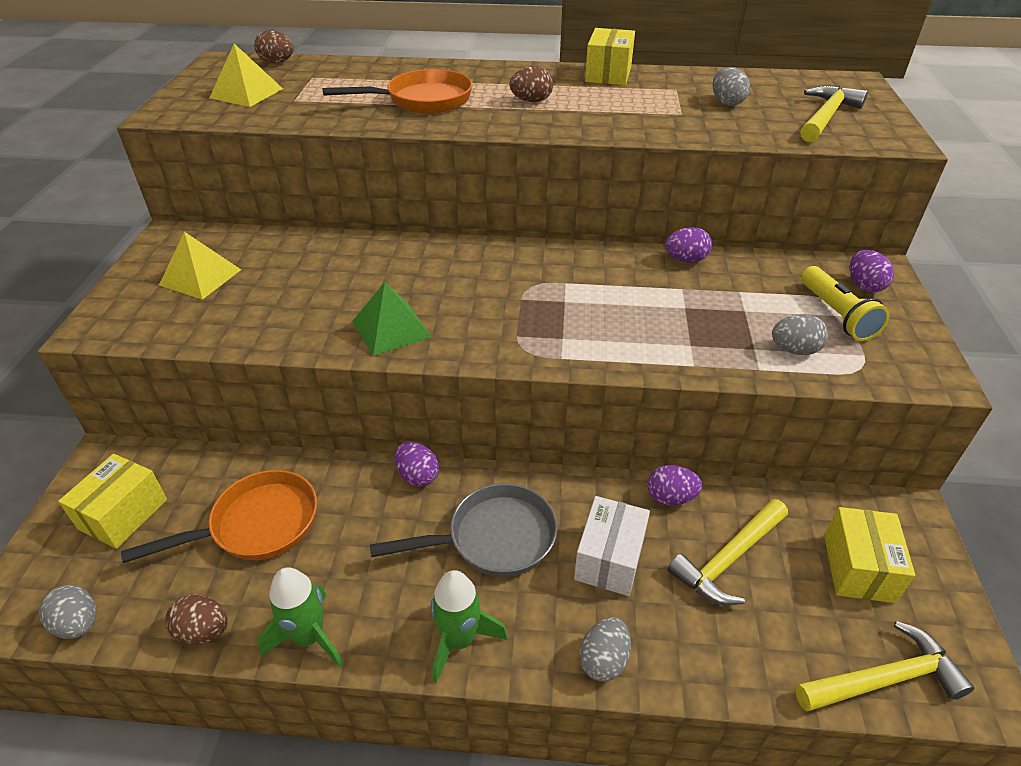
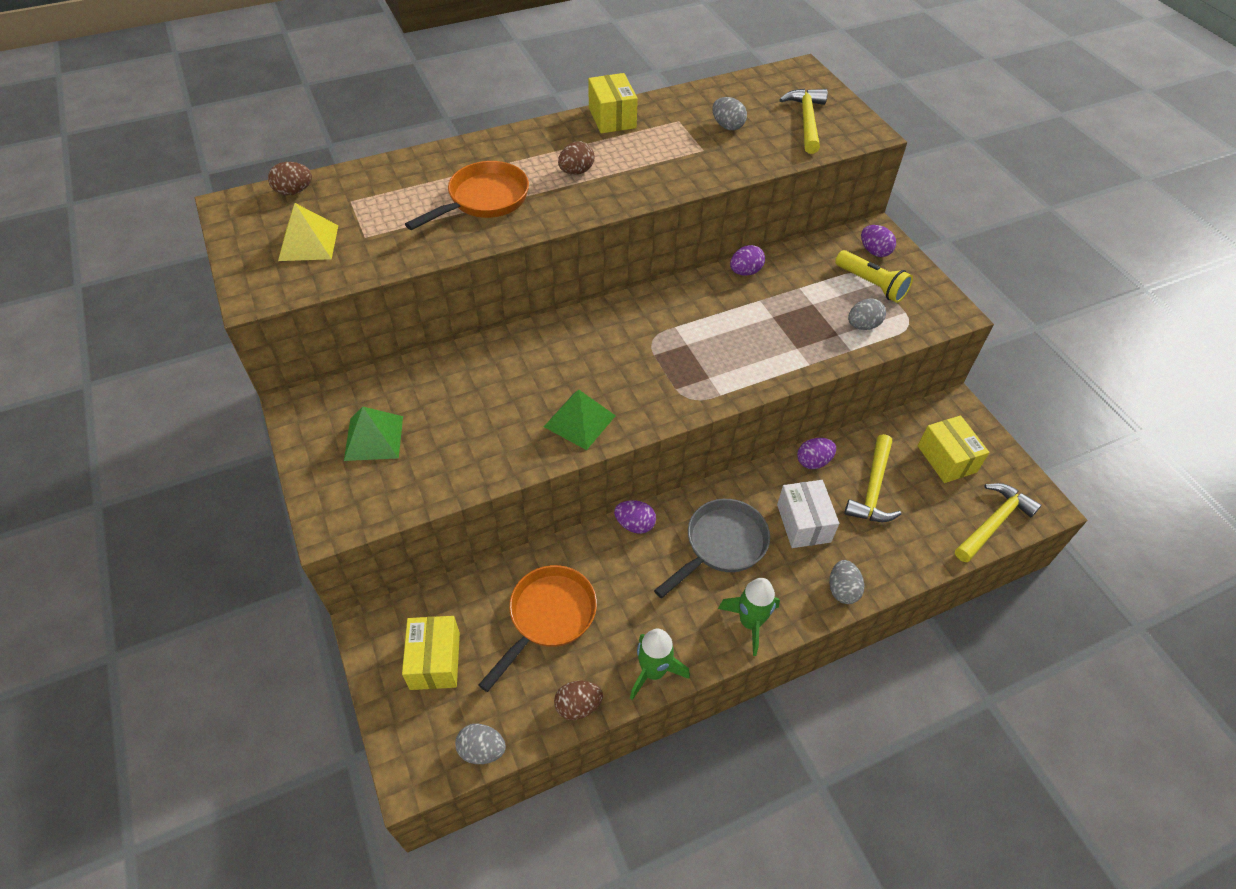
camera: 30 degrees left, 10 degrees up
yellow pyramid [159,232,241,300] -> green pyramid [344,407,403,461]

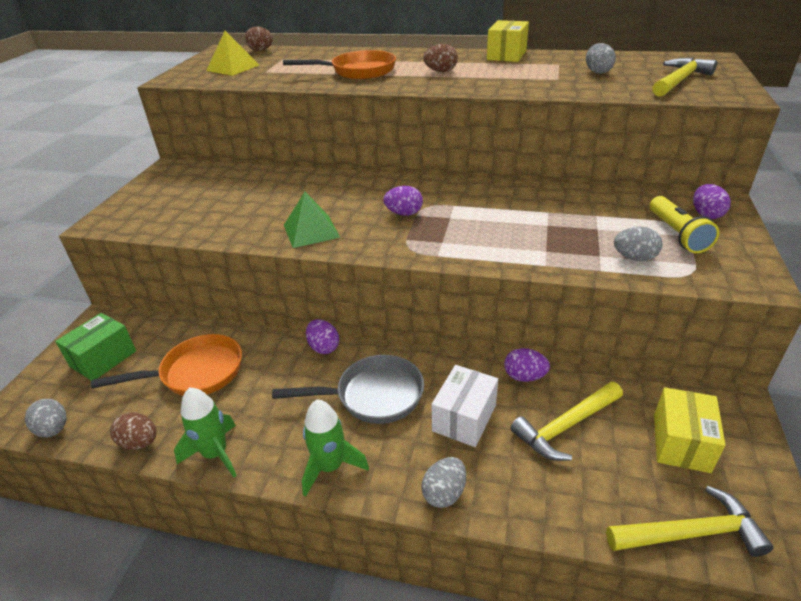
camera: 40 degrees right, 15 degrees down
green pyramid [344,407,403,461] -> none
yellow box [402,616,460,690] -> green box [55,313,136,380]
purple egg [730,245,765,276] -> purple egg moved to [383,186,423,216]

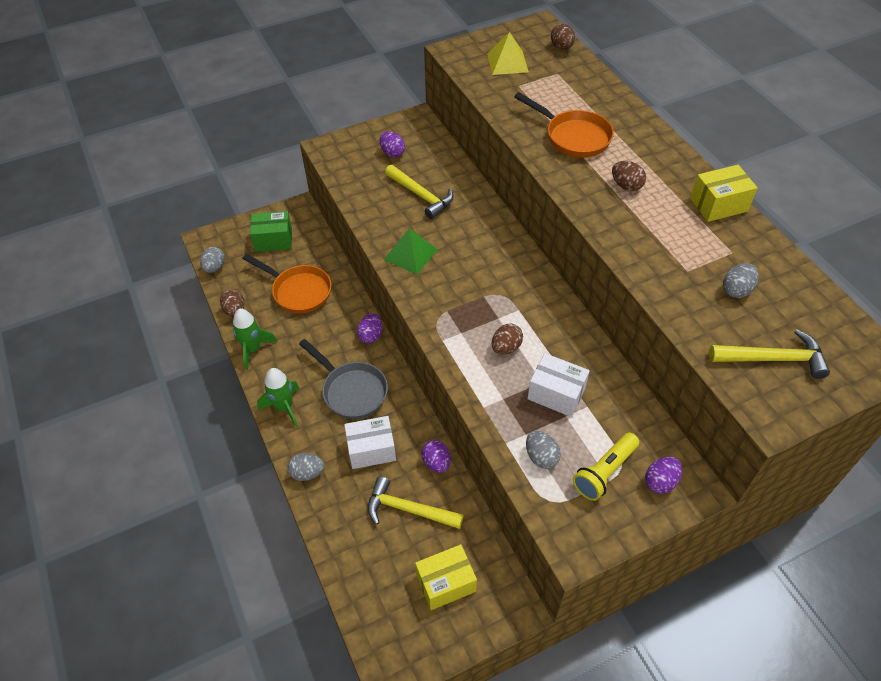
camera: 50 degrees right, 15 degrees up
purple egg [383,186,423,216] -> purple egg moved to [380,131,405,158]
yellow hammer [606,486,774,557] -> yellow hammer moved to [385,165,454,219]
none -> brown egg [492,324,523,355]
none -> white box [528,353,590,417]

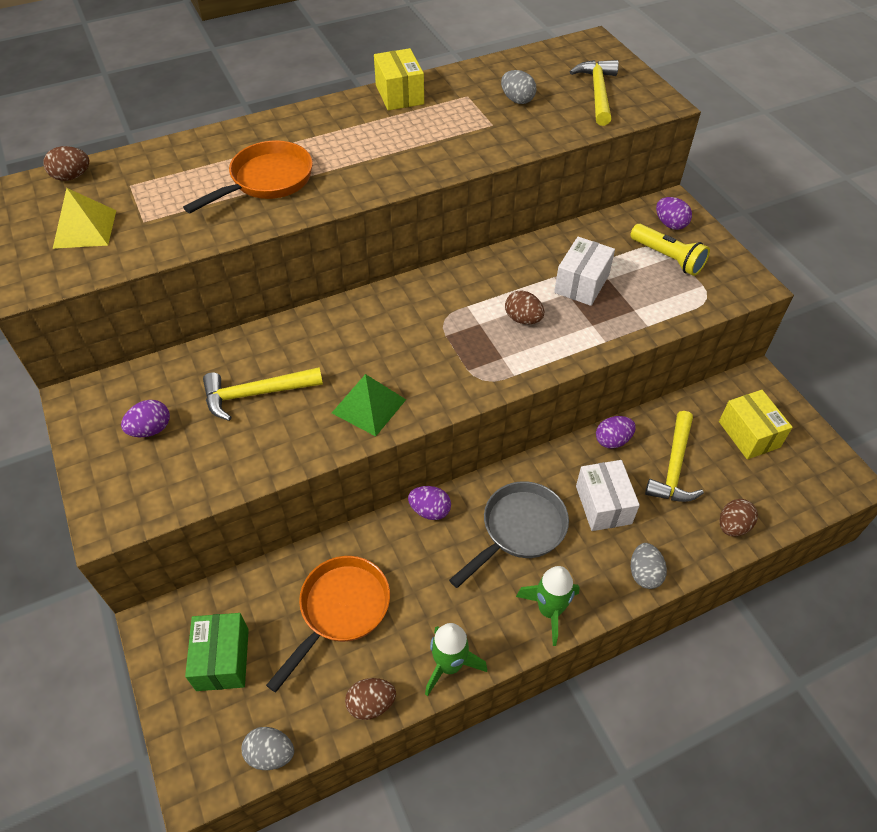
camera: 90 degrees left, 0 degrees up
yellow hammer [385,165,454,219] -> yellow hammer turned 150 degrees counterclockwise [203,367,323,421]
grey egg [526,431,561,469] -> none
brown egg [612,161,646,191] -> brown egg moved to [720,499,758,537]

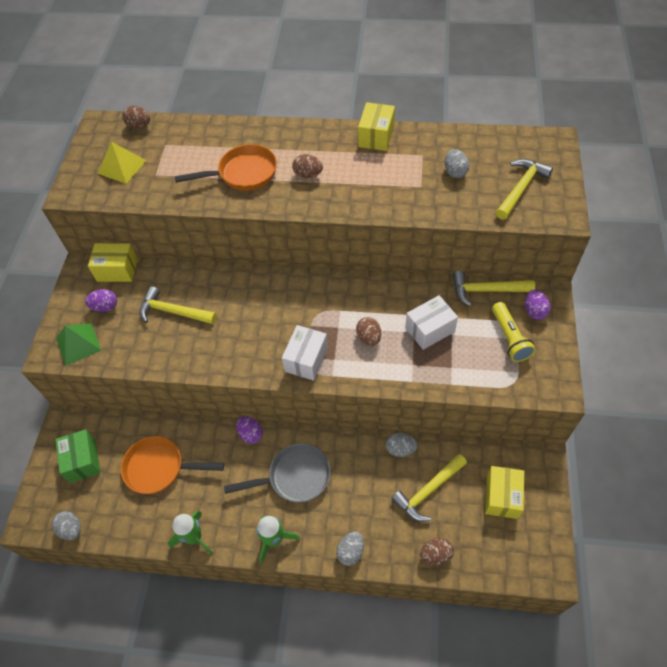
camera: 35 degrees right, 5 degrees up
green box [185,613,249,691] -> green box turned 45 degrees counterclockwise [56,429,100,483]
orange pan [266,556,390,692] -> orange pan turned 150 degrees counterclockwise [121,436,224,494]
green pyramid [332,374,406,436] -> green pyramid moved to [56,323,102,366]
brown egg [345,678,396,720] -> brown egg moved to [292,154,323,178]
white box [576,460,640,531] -> white box moved to [282,325,328,381]
purple egg [596,416,636,449] -> grey egg [386,433,418,457]
none -> yellow box [88,243,138,282]
none -> yellow hammer [453,271,535,306]

